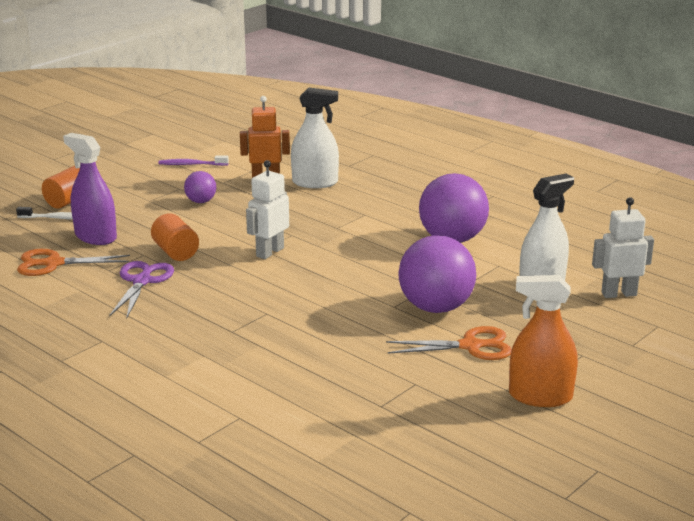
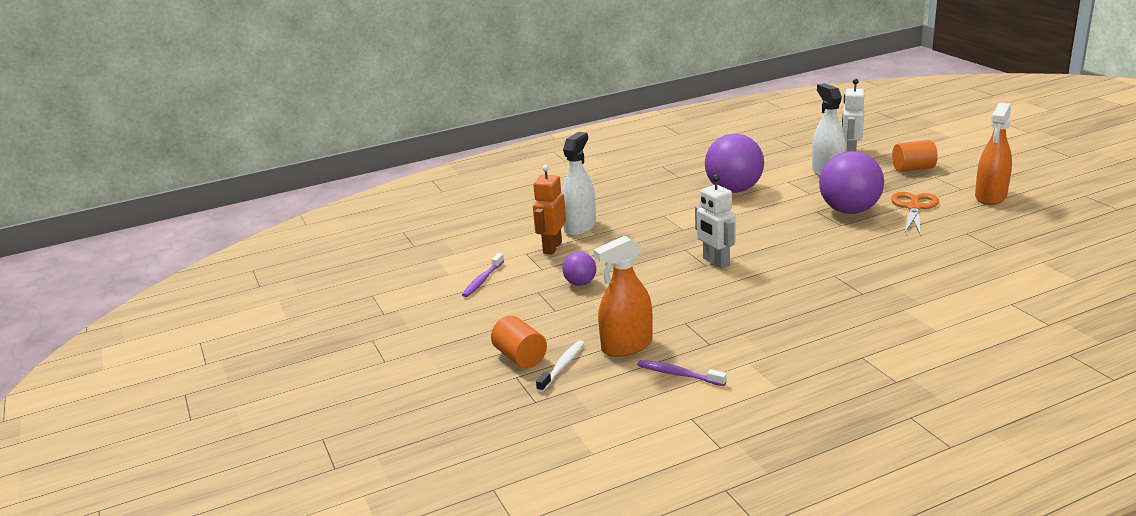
camera: 65 degrees left, 0 degrees up
orange scissors [17,249,130,276] -> purple toothbrush [638,360,727,386]
purple spray bottle [63,133,117,245] -> orange spray bottle [593,236,653,357]
purple scissors [109,261,174,319] -> none
orange cylinder [151,214,199,261] -> orange cylinder moved to [892,140,938,172]

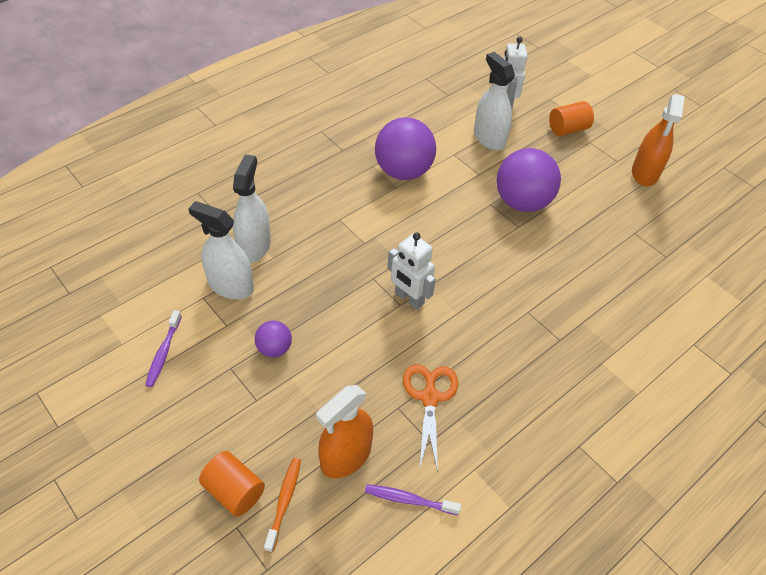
camera: 20 degrees left, 25 degrees up
orange robot [533,165,566,254] -> white spray bottle [188,201,254,299]
white toothbrush [536,340,585,392] -> orange toothbrush [264,458,301,553]
orange scissors [891,192,939,234] -> orange scissors moved to [403,364,458,473]

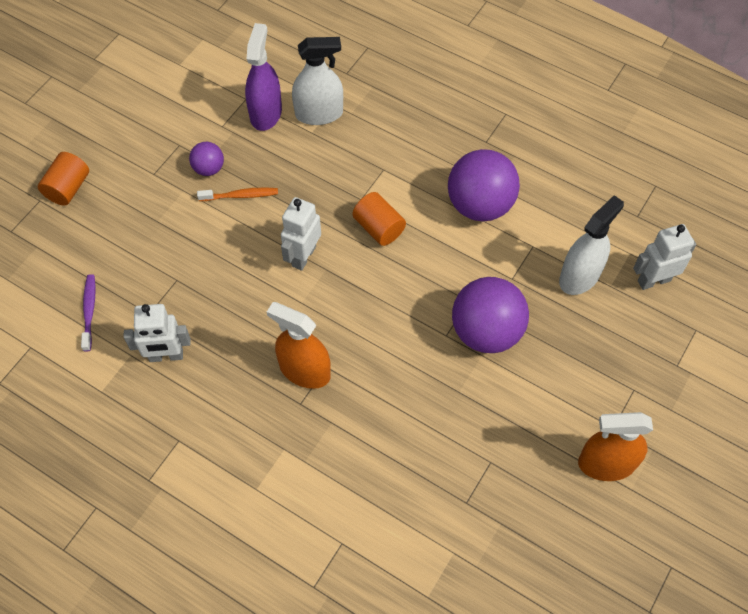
camera: 75 degrees right, 10 degrees up
purple toothbrush [145,310,182,387] -> none
white spray bottle [188,201,254,299] -> purple spray bottle [245,23,282,131]
orange toothbrush [264,458,301,553] -> orange toothbrush moved to [197,188,278,201]
orange spray bottle [316,385,373,479] -> orange spray bottle moved to [267,302,331,389]
orange scissors [403,364,458,473] -> none
orange cylinder [549,101,594,136] -> orange cylinder moved to [352,192,406,246]
none -> white robot [124,304,191,362]

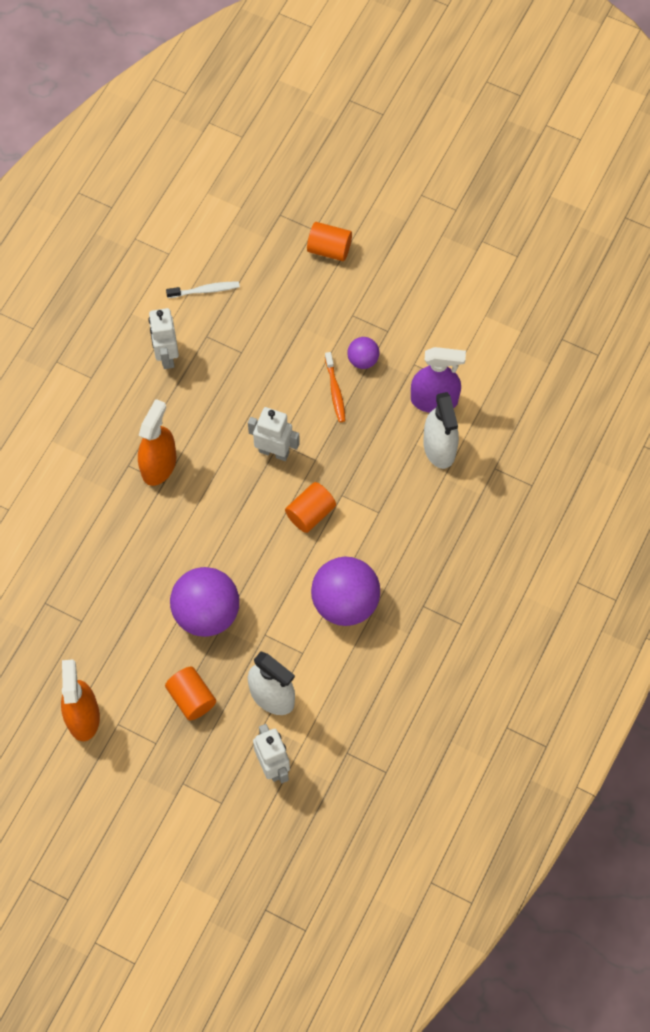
camera: 85 degrees right, 5 degrees up
purple toothbrush [81,274,95,352] -> white toothbrush [166,281,240,298]
none -> orange cylinder [165,666,216,721]

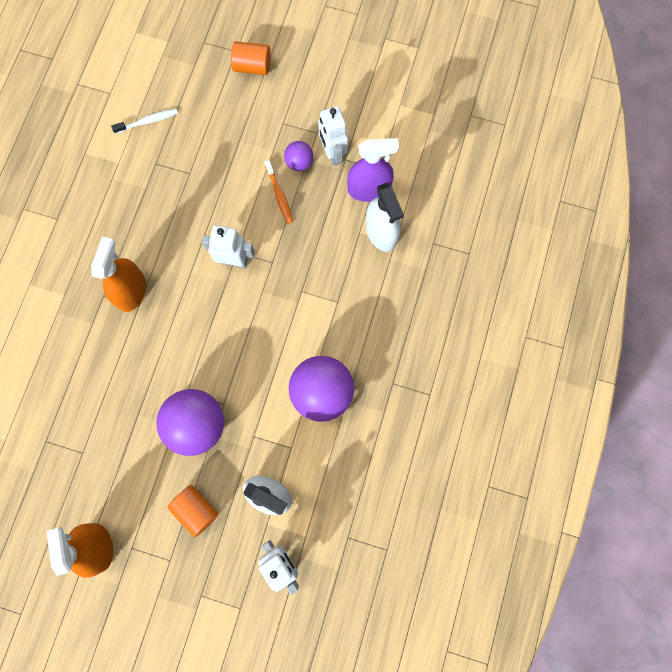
camera: 10 degrees left, 10 degrees up
white robot [148,308,179,369] -> white robot moved to [318,106,348,166]
orange cylinder [285,482,336,533] -> none

